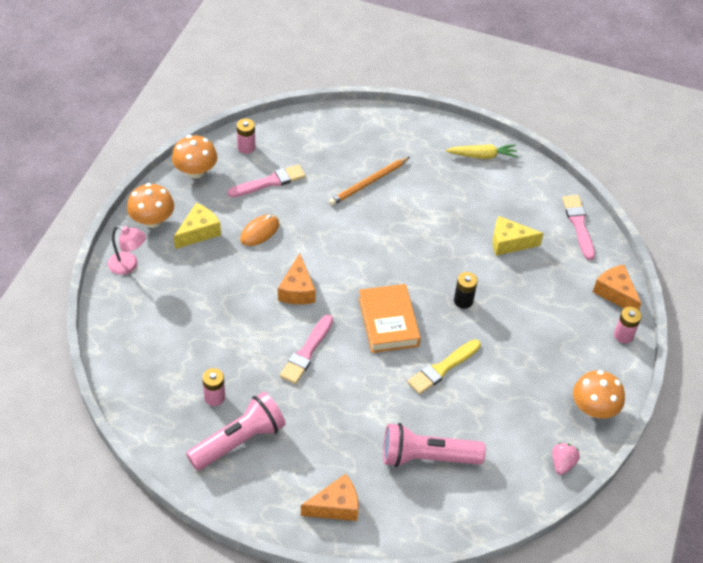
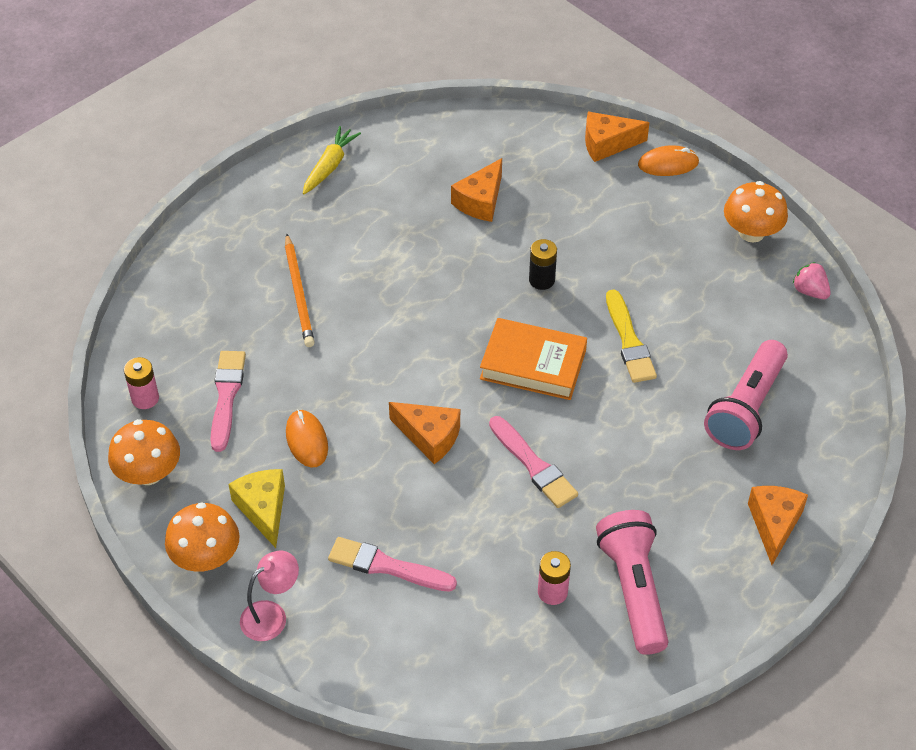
camera: 60 degrees left, 0 degrees up
yellow cheese [493,216,544,256] -> orange cheese [451,158,502,222]
pink brush [562,195,595,260] -> pink brush moved to [328,537,457,592]
pink battery [614,307,642,343] -> orange mouse [638,145,699,176]

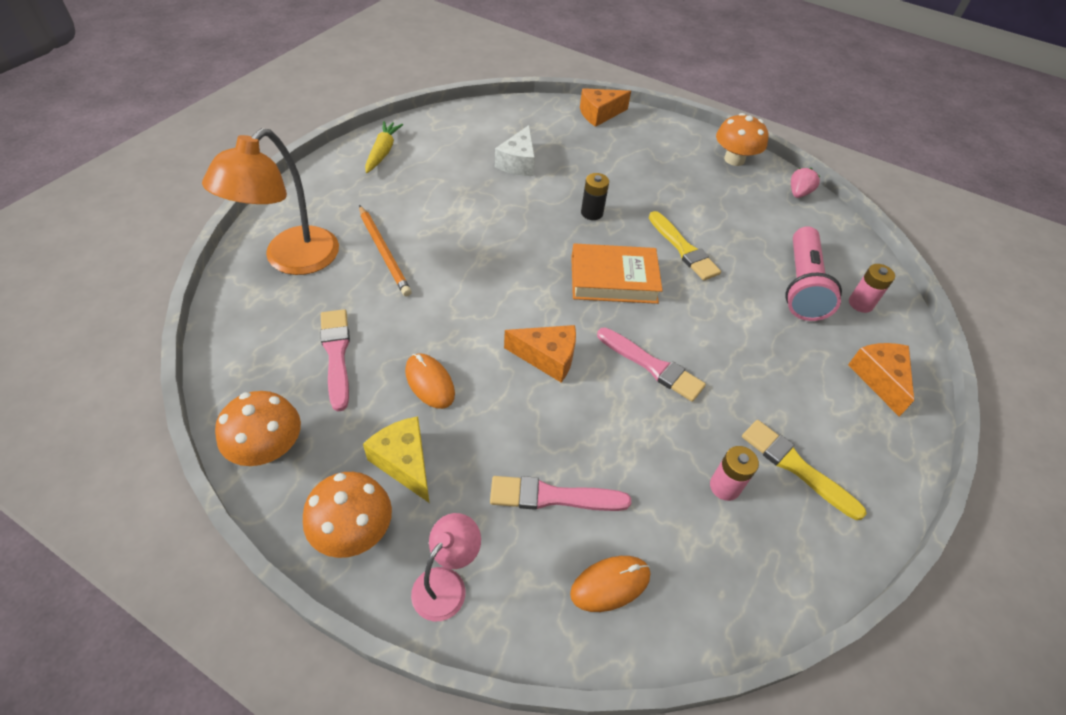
camera: 20 degrees left, 0 degrees up
pink battery [124,357,159,409] -> pink battery moved to [849,264,895,313]
orange cheese [451,158,502,222] -> white cheese [495,125,535,176]
pink flashlight [596,510,668,655] -> yellow brush [742,420,867,520]
orange mouse [638,145,699,176] -> orange mouse moved to [570,556,650,612]
pink strawberry [793,262,831,299] -> pink strawberry turned 90 degrees clockwise [791,168,820,198]
none -> orange lamp [202,128,339,275]

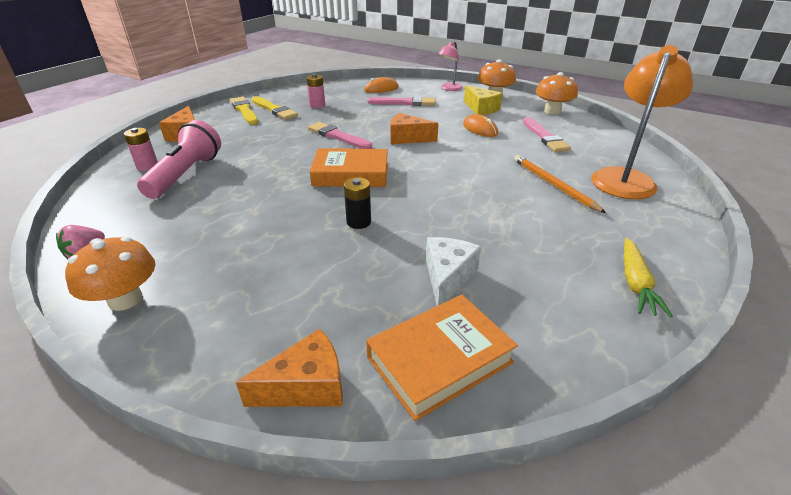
camera: 175 degrees left, 15 degrees down
yellow brush [649,211,721,281] -> yellow brush moved to [230,97,258,125]
none -> orange book [366,295,518,421]

